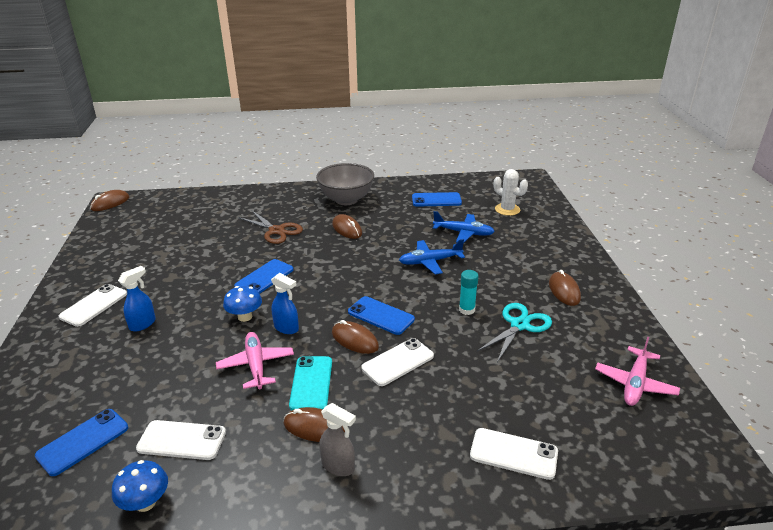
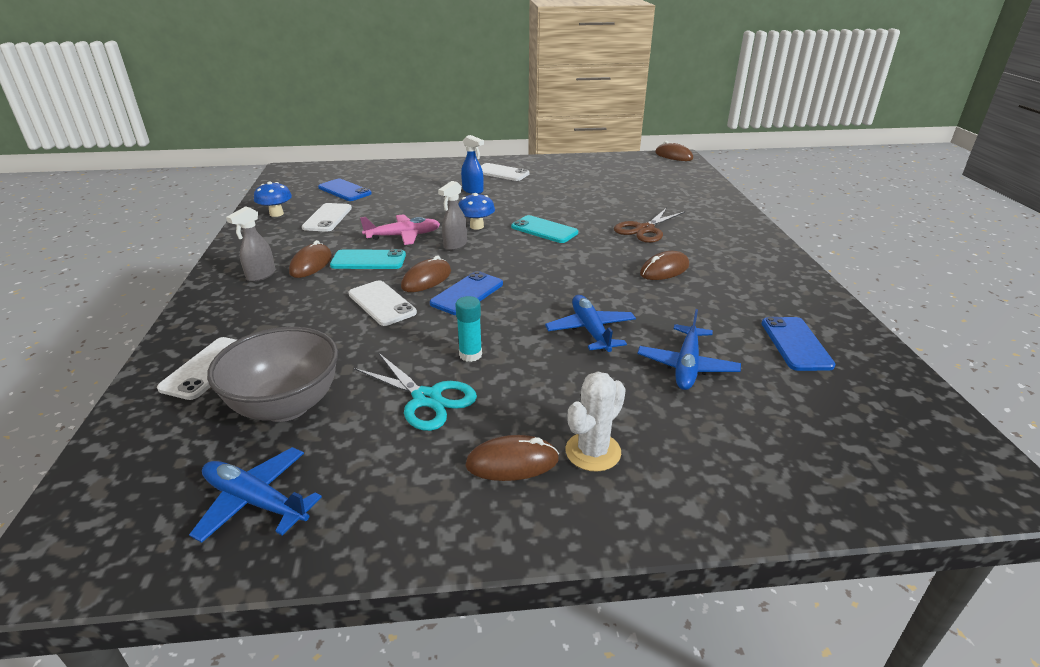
camera: 90 degrees right, 0 degrees up
blue phone [234,259,294,294] -> turquoise phone [511,215,578,243]
blue spray bottle [271,273,299,334] -> grey spray bottle [438,181,467,251]
grey bowl [316,163,374,205] -> grey bowl moved to [207,327,338,422]
white cactus [494,169,528,216] -> white cactus moved to [566,371,626,472]
pink plane [595,337,680,406] -> blue plane [189,447,322,543]

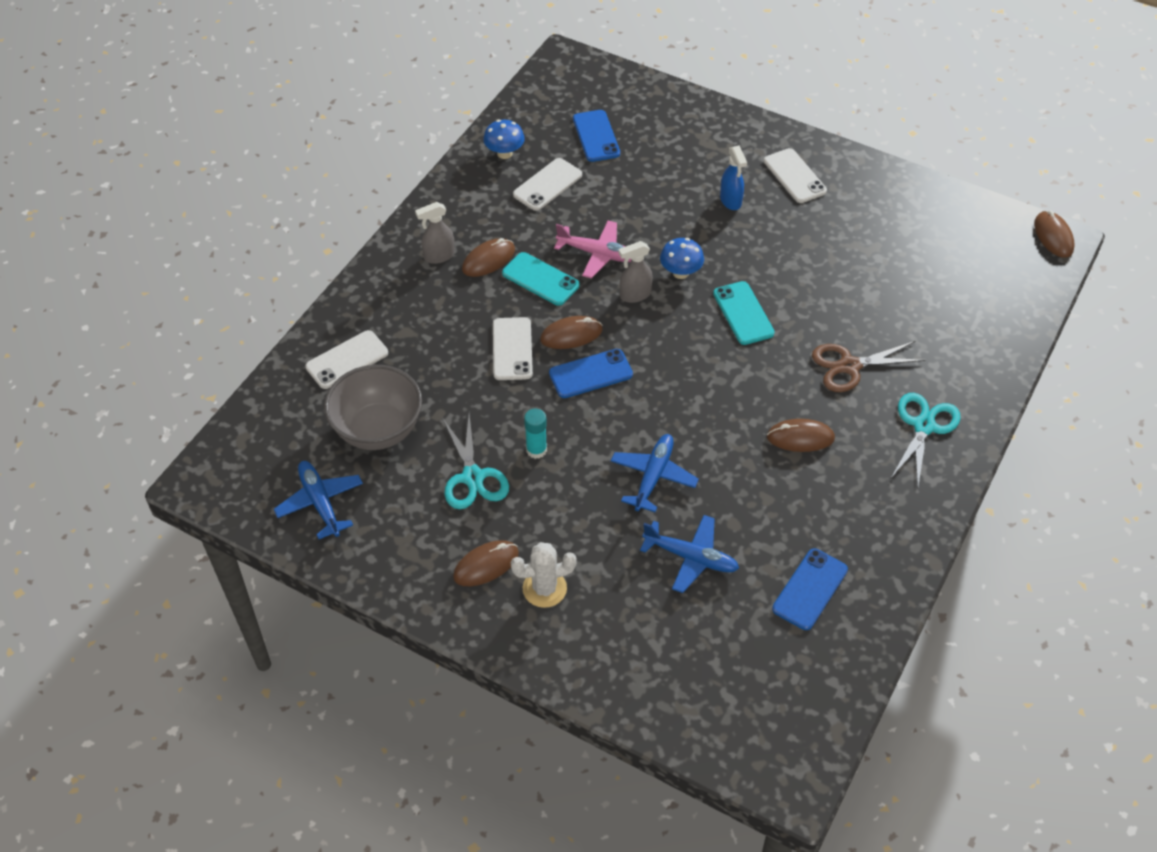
camera: 35 degrees right, 20 degrees up
brown mouse [465,435,559,481] -> brown mouse turned 60 degrees counterclockwise [453,540,519,586]
blue plane [638,309,741,390] -> blue plane turned 120 degrees counterclockwise [640,515,739,593]
none -> turquoise scissors [891,393,961,486]

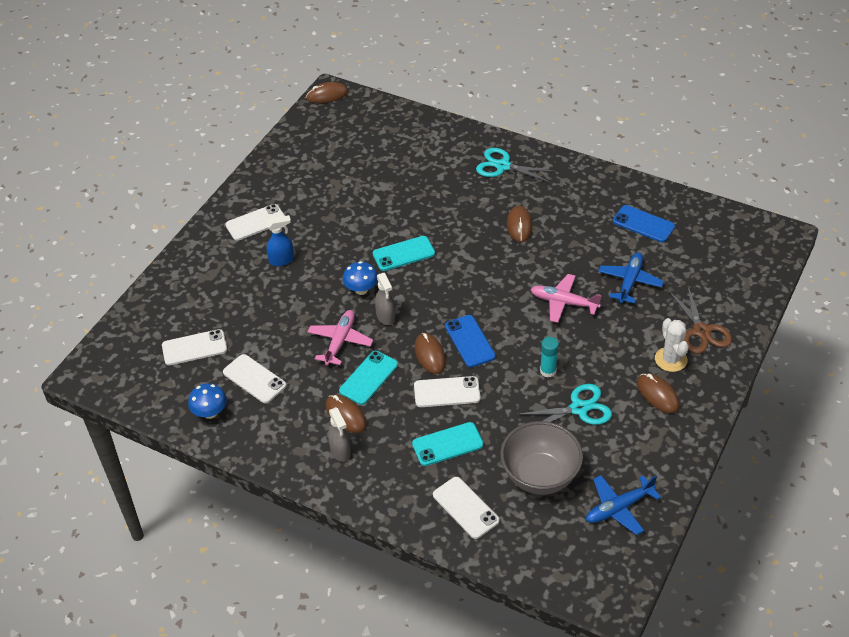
camera: 90 degrees left, 5 degrees down
blue phone [573,110,620,162] -> white phone [162,329,227,365]
blue plane [611,434,699,512] -> pink plane [530,274,602,323]
brown scissors [812,341,926,392] -> brown scissors moved to [668,286,732,354]
none -> turquoise phone [412,422,484,466]

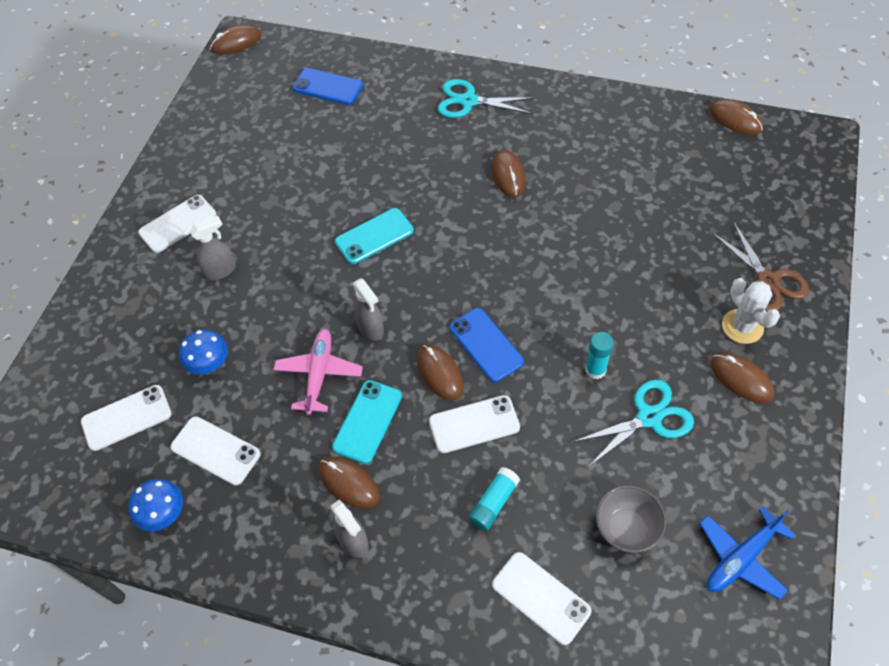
camera: 10 degrees left, 10 degrees up
blue spray bottle [266,215,294,266] -> grey spray bottle [190,216,236,280]
blue mushroom [343,261,378,295] -> blue mushroom moved to [179,330,228,374]
turquoise phone [412,422,484,466] -> turquoise glue stick [468,467,520,531]
grey bowl [500,421,583,495] -> grey bowl [596,485,666,553], size x0.63
pink plane [530,274,602,323] -> none
blue plane [598,252,664,303] -> none
blue phone [613,205,675,242] -> blue phone moved to [293,68,363,105]
none -> brown mouse [709,99,763,135]

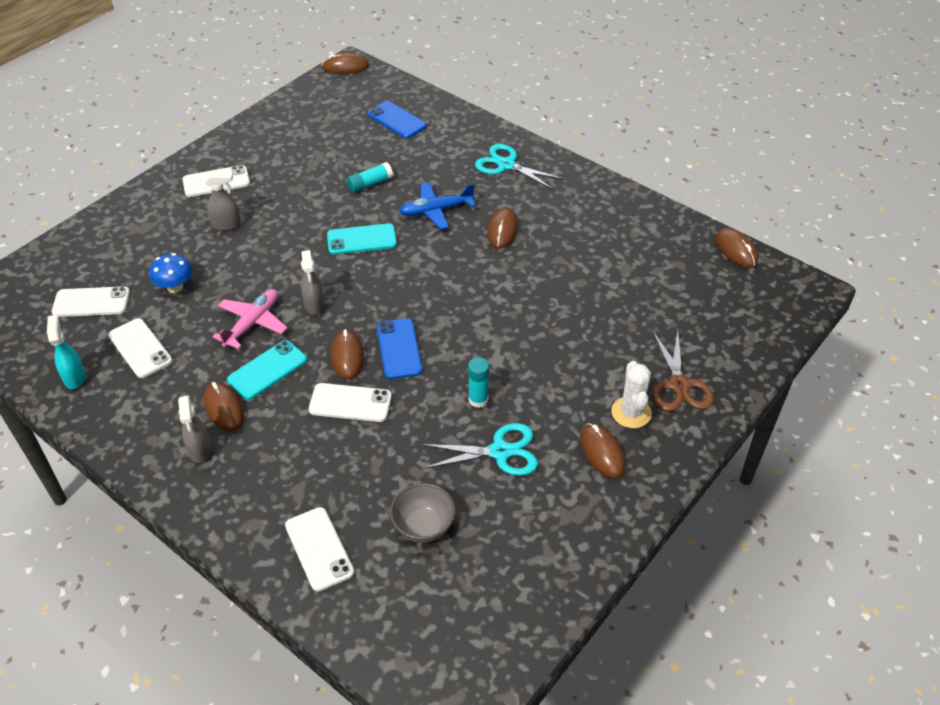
camera: 20 degrees right, 10 degrees down
blue mushroom [129,479,183,531] -> turquoise spray bottle [47,315,86,389]
turquoise glue stick [468,467,520,531] -> turquoise glue stick moved to [347,162,393,193]
blue plane [699,506,795,600] -> blue plane moved to [399,182,476,229]

